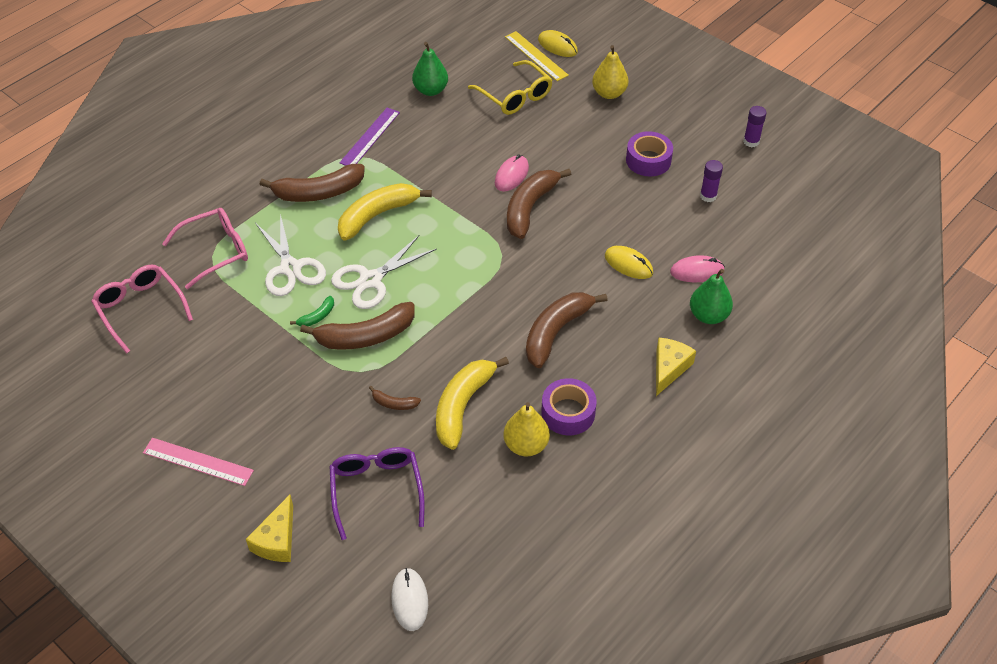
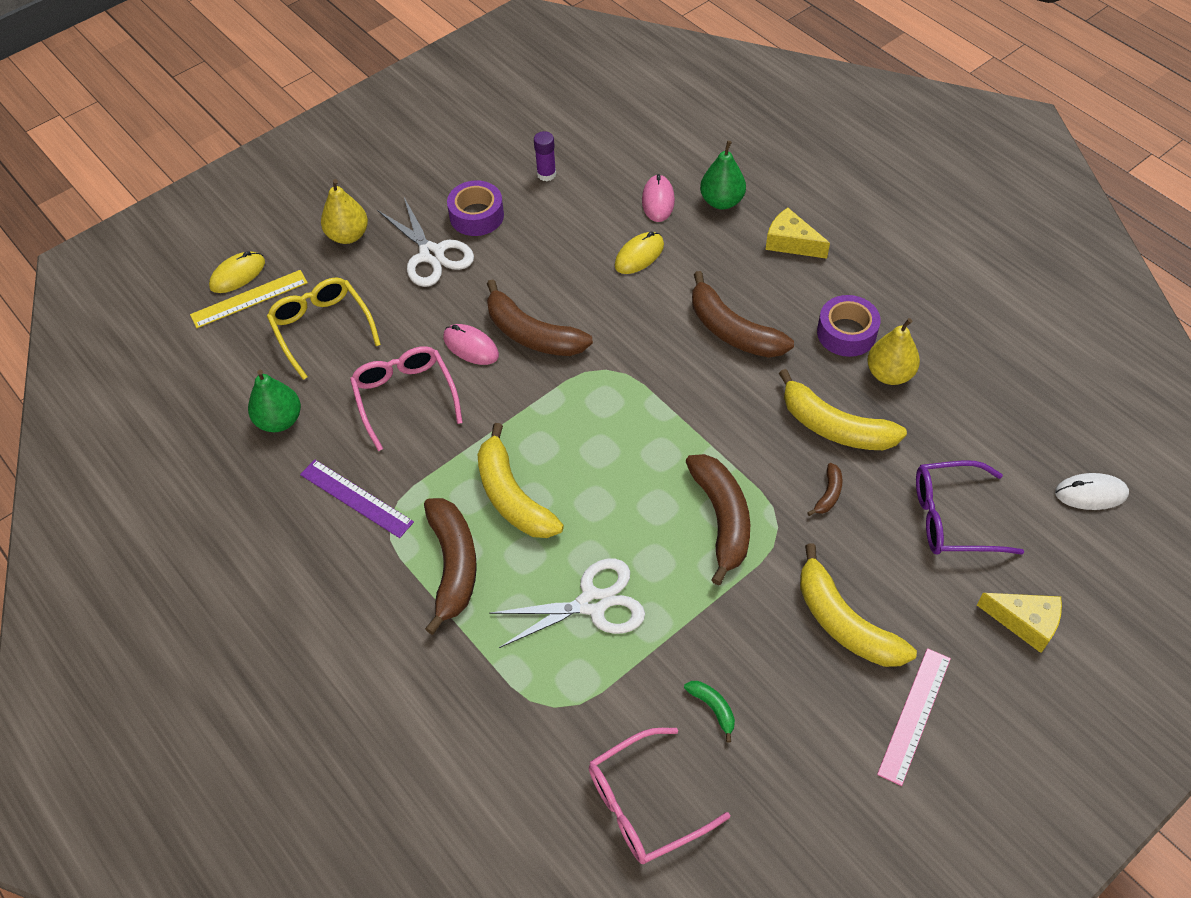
camera: 80 degrees left, 5 degrees up
pink glasses [162,208,248,289] -> pink glasses moved to [350,346,463,451]
green banana [290,296,334,326] -> green banana moved to [684,681,735,743]
white scissors [331,235,437,309] -> white scissors moved to [377,198,474,287]
yellow glasses [468,60,552,115] -> yellow glasses turned 90 degrees counterclockwise [267,277,381,380]
purple glue stick [743,106,767,147] -> none
none -> yellow banana [800,544,917,667]

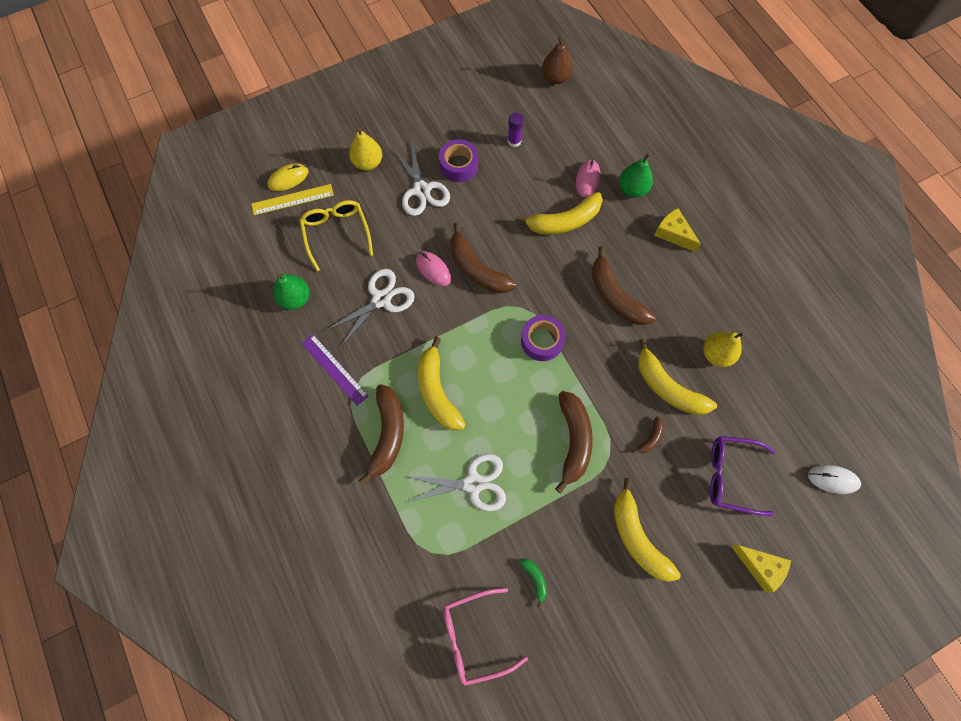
camera: 10 degrees right, 15 degrees up
pink glasses [350,346,463,451] -> white scissors [325,269,415,348]
yellow mouse [615,232,664,274] -> yellow banana [516,192,603,235]
purple tape [817,295,881,357] -> purple tape moved to [521,315,566,361]
pink ruler [877,648,951,786] -> none
none -> brown pear [542,37,573,84]

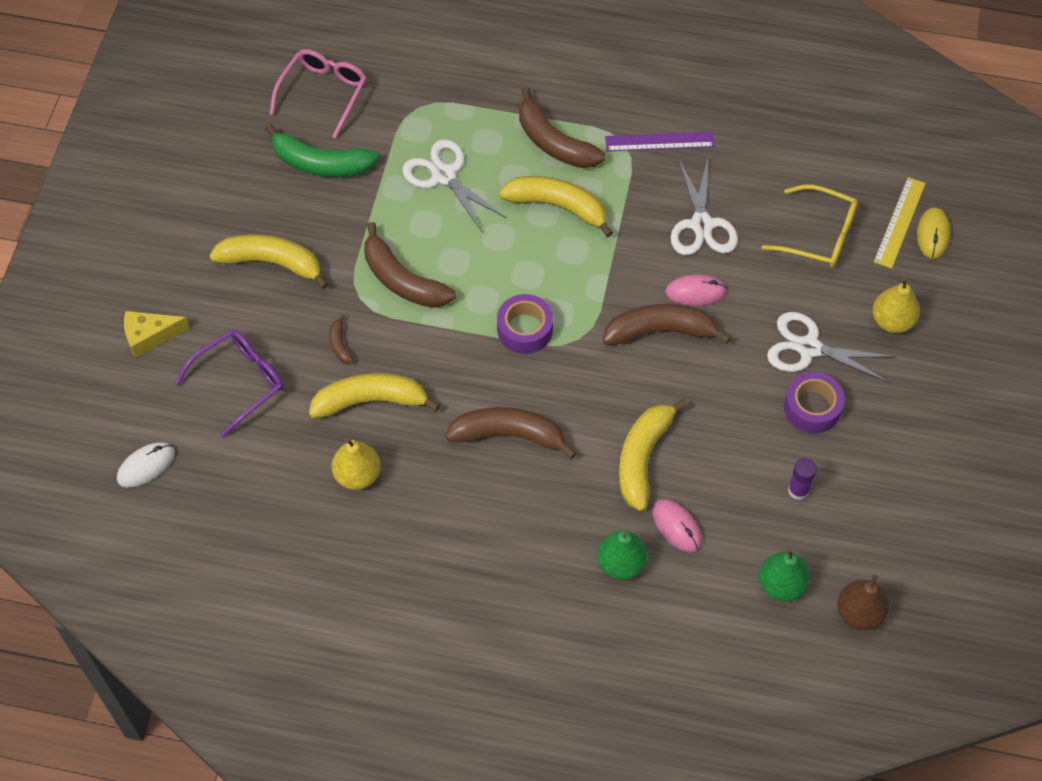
camera: 130 degrees right, 10 degrees down
green pear [273,274,310,310] -> green pear moved to [759,548,810,602]
white scissors [405,454,506,511] -> white scissors turned 105 degrees clockwise [403,139,507,233]
green banana [519,558,547,608] -> green banana [265,124,379,177], size x2.20
yellow cheese [654,208,701,252] -> none

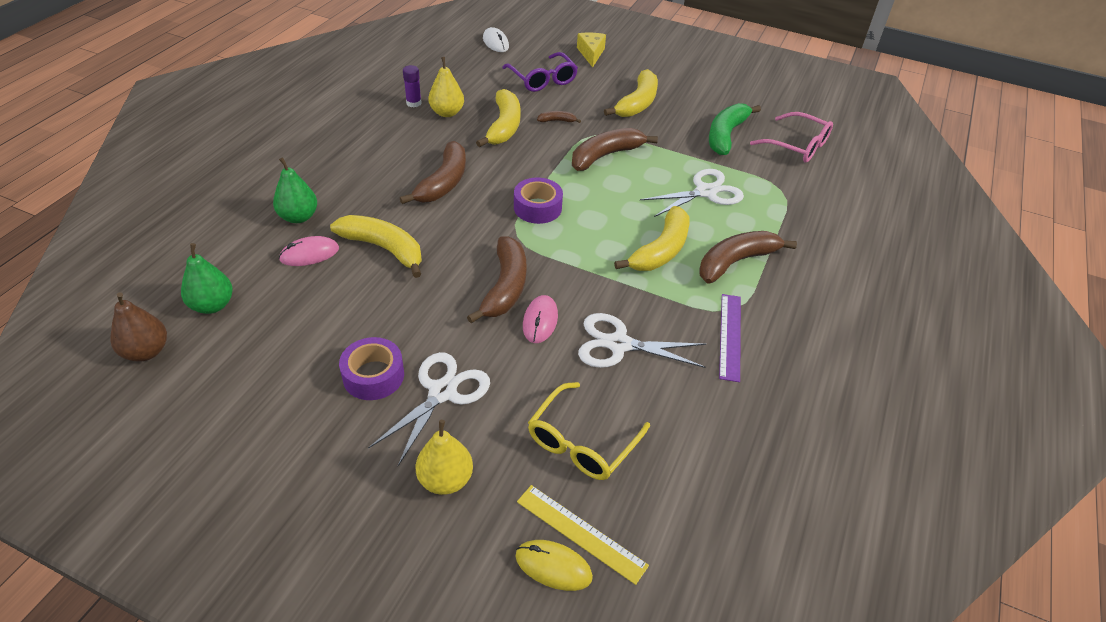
camera: 100 degrees right, 15 degrees down
purple glue stick [788,458,817,500] -> purple glue stick moved to [403,65,422,107]

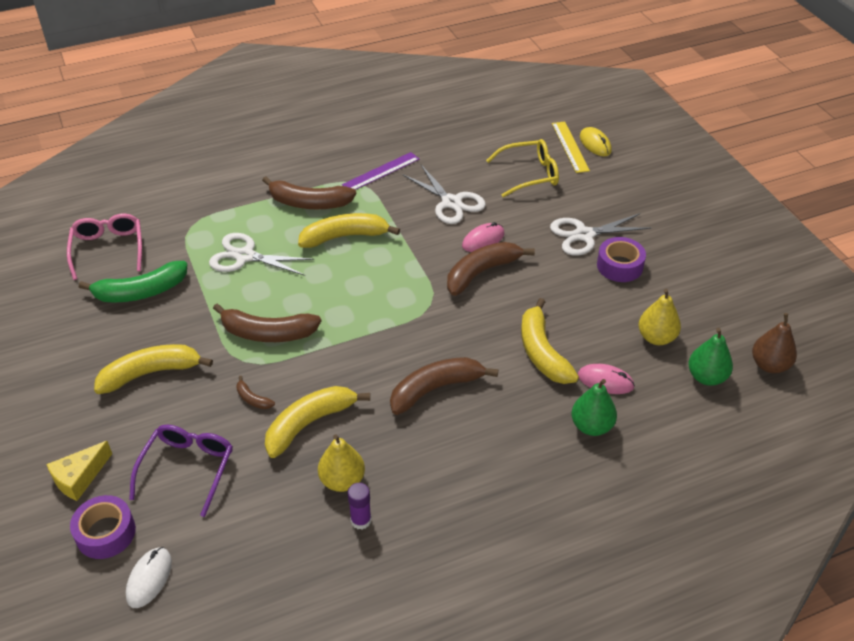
camera: 135 degrees left, 0 degrees up
yellow pear [416,420,473,495] -> yellow pear moved to [638,289,681,345]
purple tape [514,178,563,224] -> purple tape moved to [70,495,136,559]

